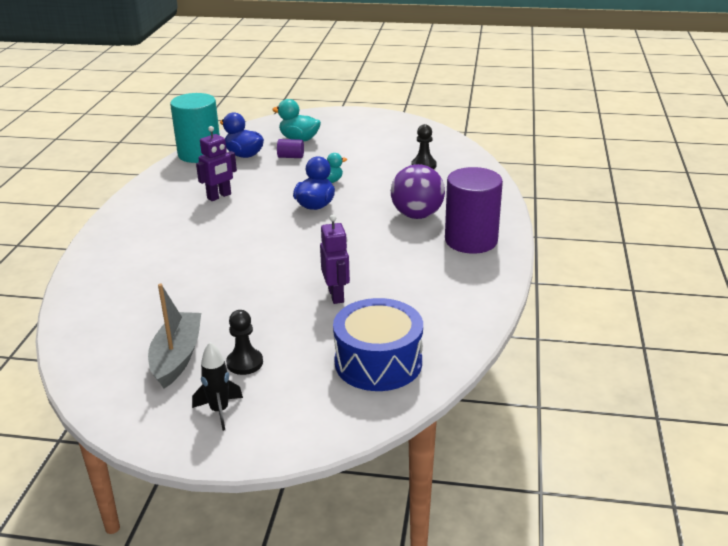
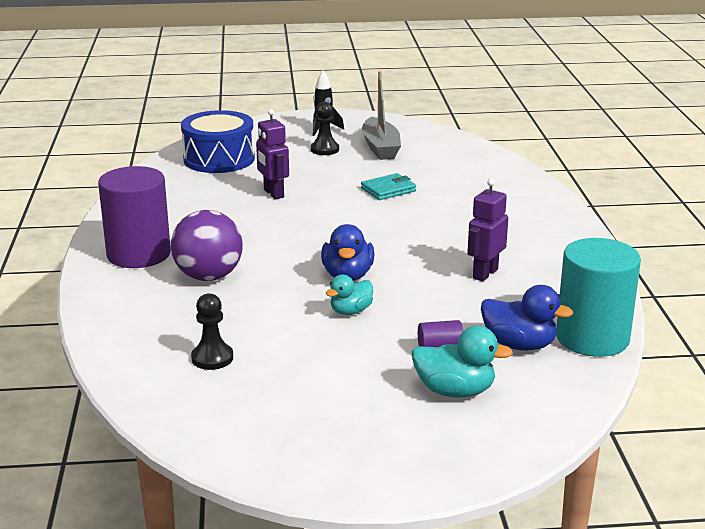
camera: 165 degrees right, 5 degrees down
none -> turquoise wallet [361,173,416,200]

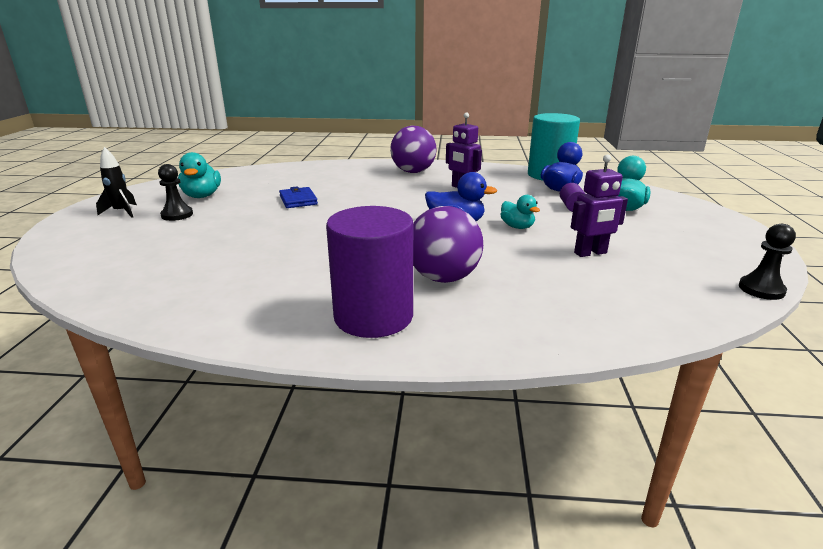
camera: 80 degrees left, 0 degrees up
blue drum [181,110,255,173] -> none
black pawn [191,293,233,370] -> black pawn moved to [739,224,796,300]
purple robot [256,109,289,199] -> purple robot moved to [571,155,628,257]
turquoise wallet [361,173,416,200] -> blue wallet [279,186,318,208]
grey boat [362,71,401,160] -> turquoise duck [178,152,221,198]
none -> purple ball [390,126,437,173]

